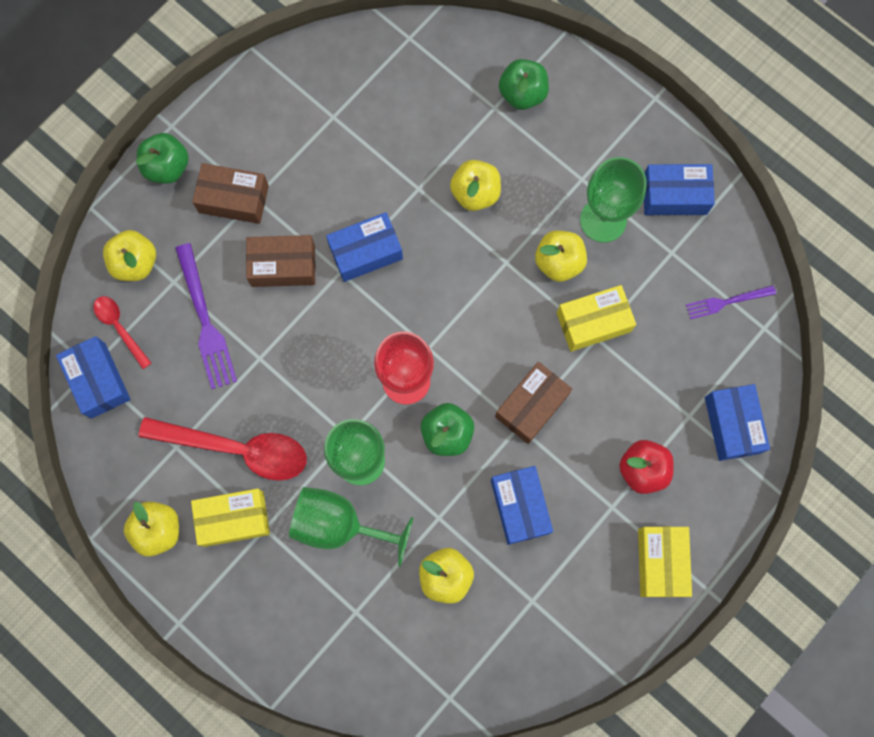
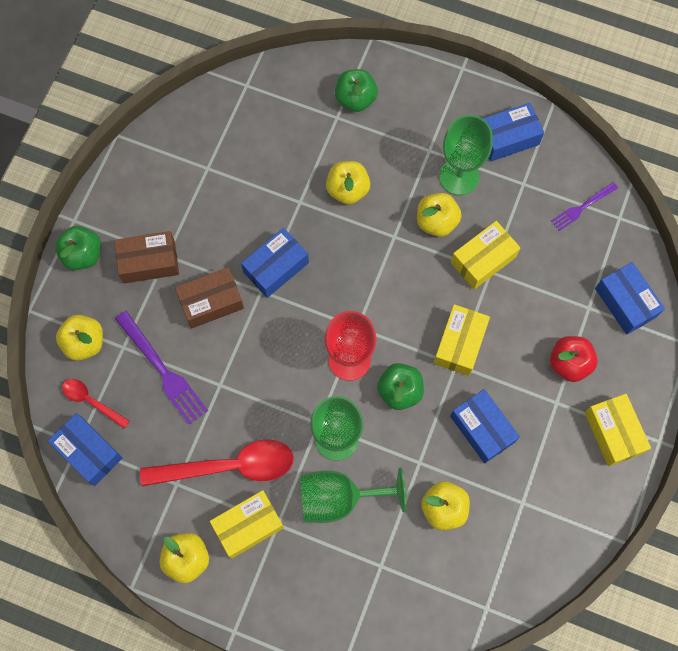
camera: 20 degrees left, 5 degrees down
brown box [495,362,572,444] -> yellow box [434,304,490,376]

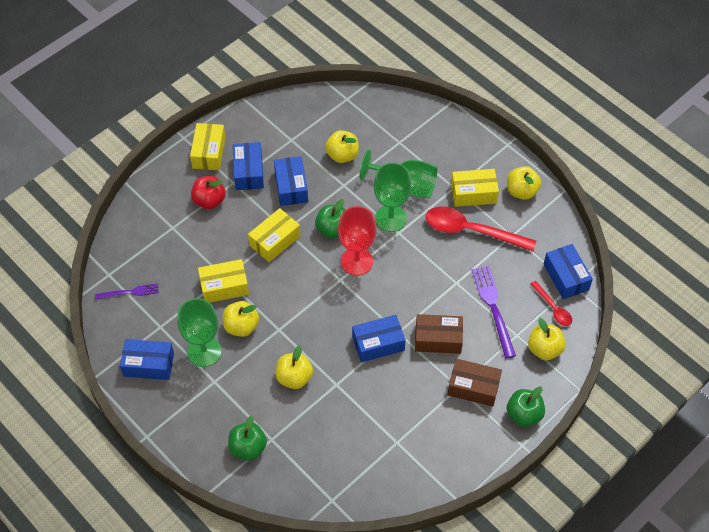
camera: 155 degrees left, 15 degrees down
blue box [595,262,665,335] -> blue box moved to [233,142,264,190]

